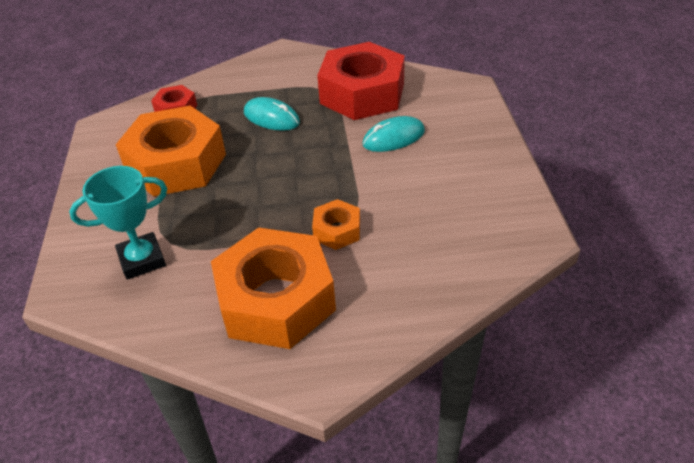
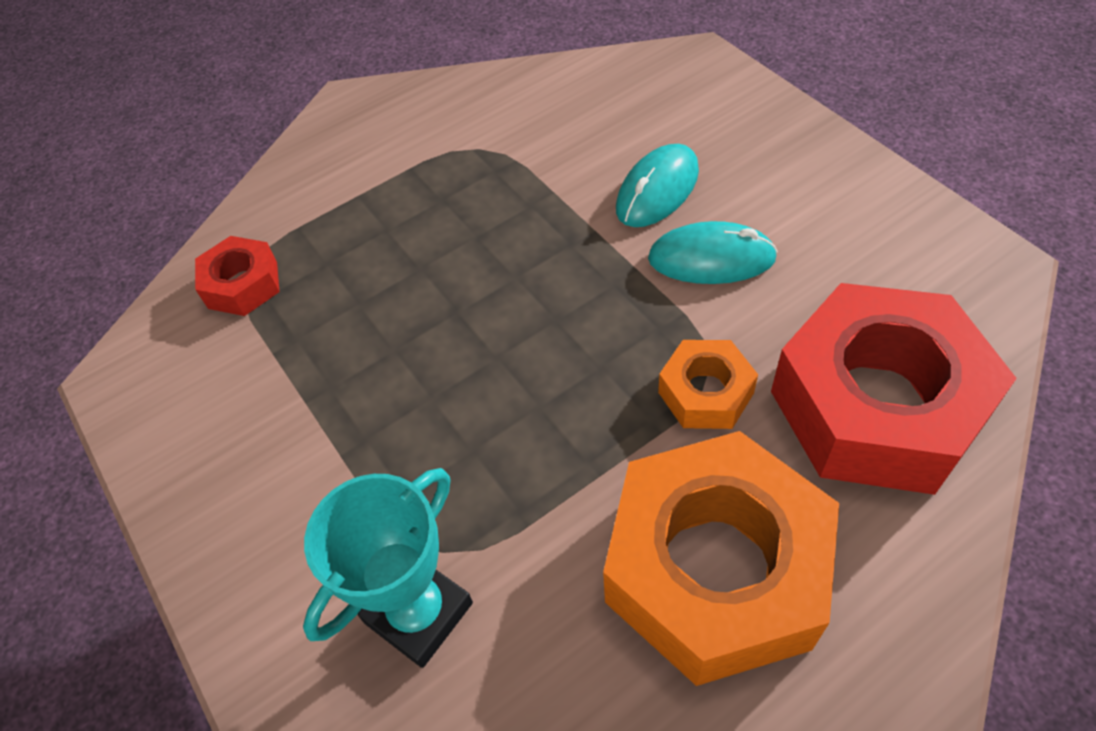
camera: 25 degrees left, 10 degrees up
orange nut [116,106,226,197] -> none
turquoise mouse [244,97,300,131] -> turquoise mouse moved to [648,221,778,284]
red nut [317,42,405,120] -> red nut moved to [771,283,1017,495]

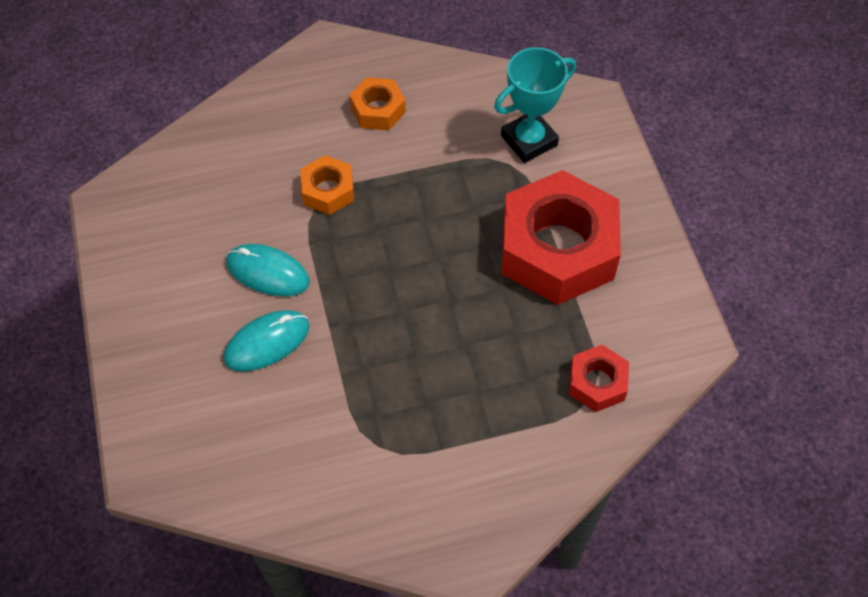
camera: 165 degrees left, 5 degrees up
orange nut [603,431,839,686] -> orange nut [349,77,406,130], size x0.47
red nut [771,283,1017,495] -> red nut moved to [501,170,621,305]

